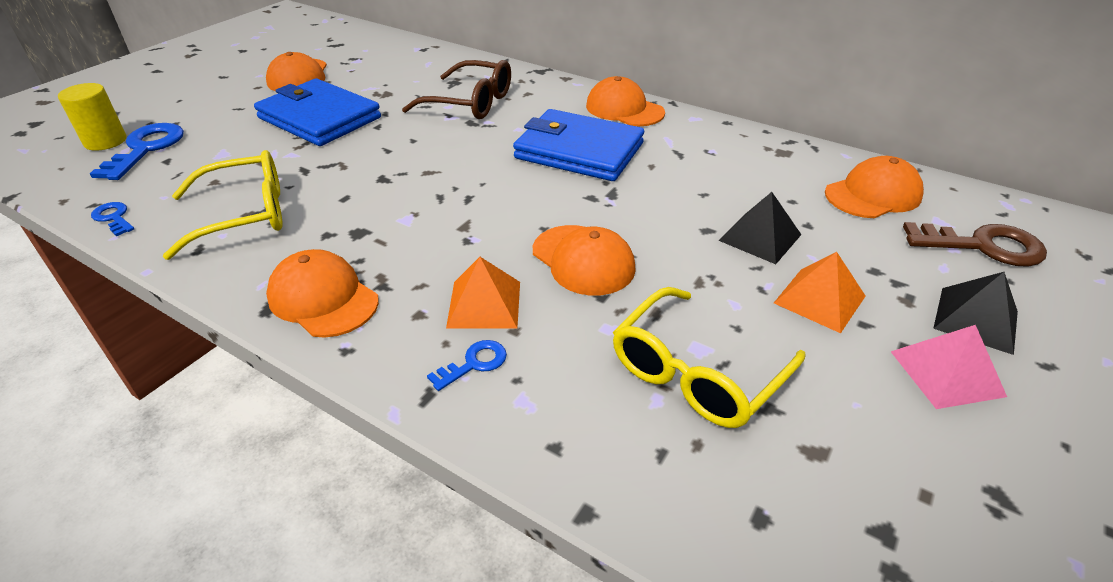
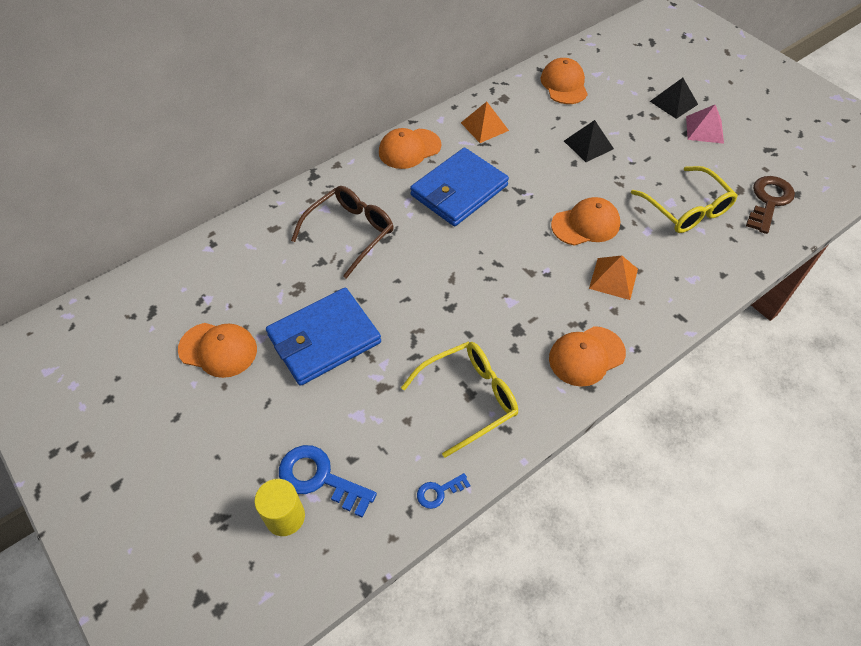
camera: 70 degrees left, 15 degrees up
yellow glasses [163,150,282,260] -> yellow glasses turned 60 degrees clockwise [401,341,518,458]
blue key [427,340,507,391] -> none
orange pyramid [774,252,866,333] -> orange pyramid moved to [461,102,509,143]
brown key [903,222,1047,267] -> brown key moved to [746,176,795,234]

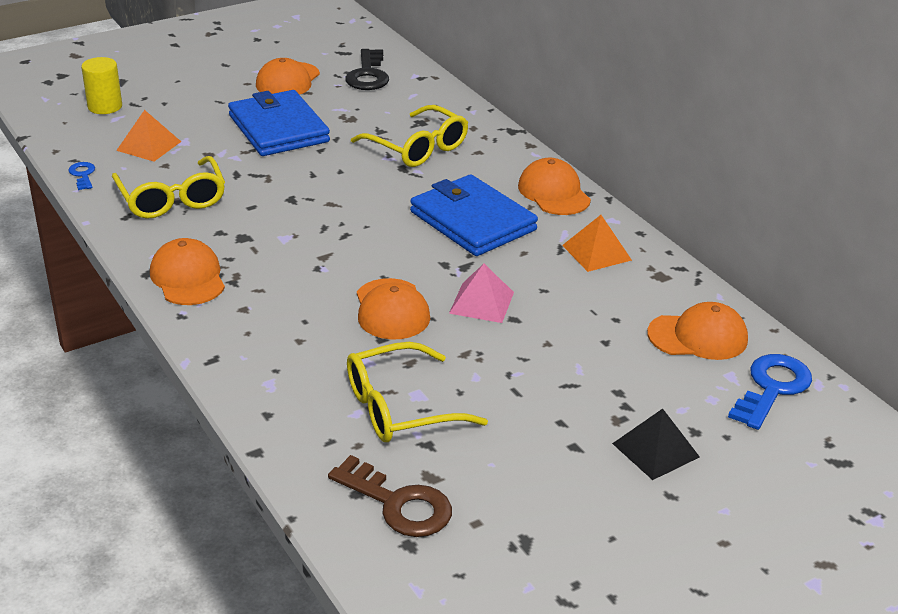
camera: 95 degrees right, 20 degrees down
blue key [279,445,377,518] -> blue key moved to [728,354,812,430]
brown glasses [291,186,393,279] -> yellow glasses [351,105,468,167]
black pyramid [564,120,614,162] -> none
orange pyramid [589,255,638,300] -> orange pyramid moved to [116,110,181,162]
pink pyramid [686,105,724,144] -> pink pyramid moved to [449,264,514,323]
none -> black key [345,49,389,90]

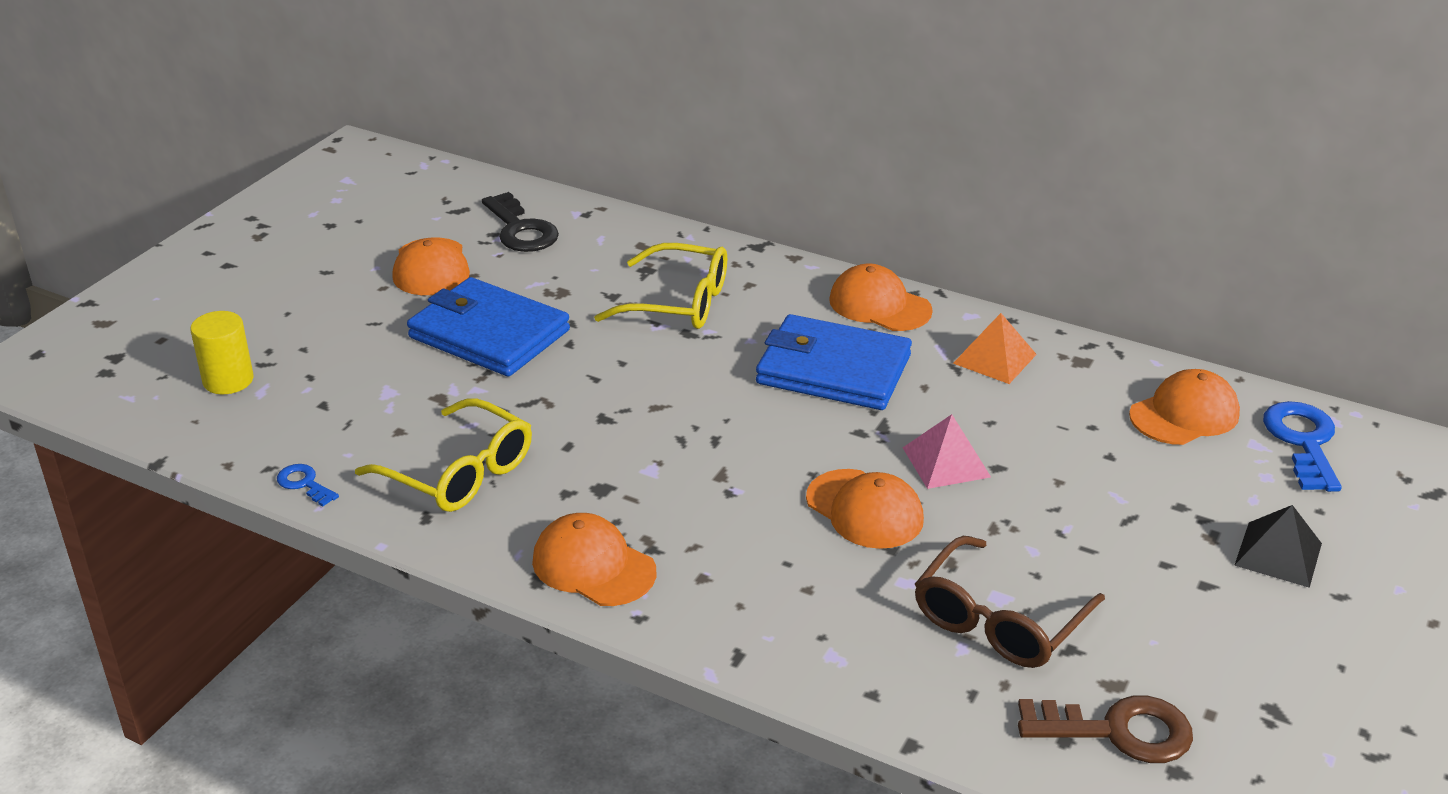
camera: 30 degrees left, 0 degrees up
orange pyramid [116,110,181,162] -> none
yellow glasses [347,342,488,442] -> brown glasses [915,536,1105,668]

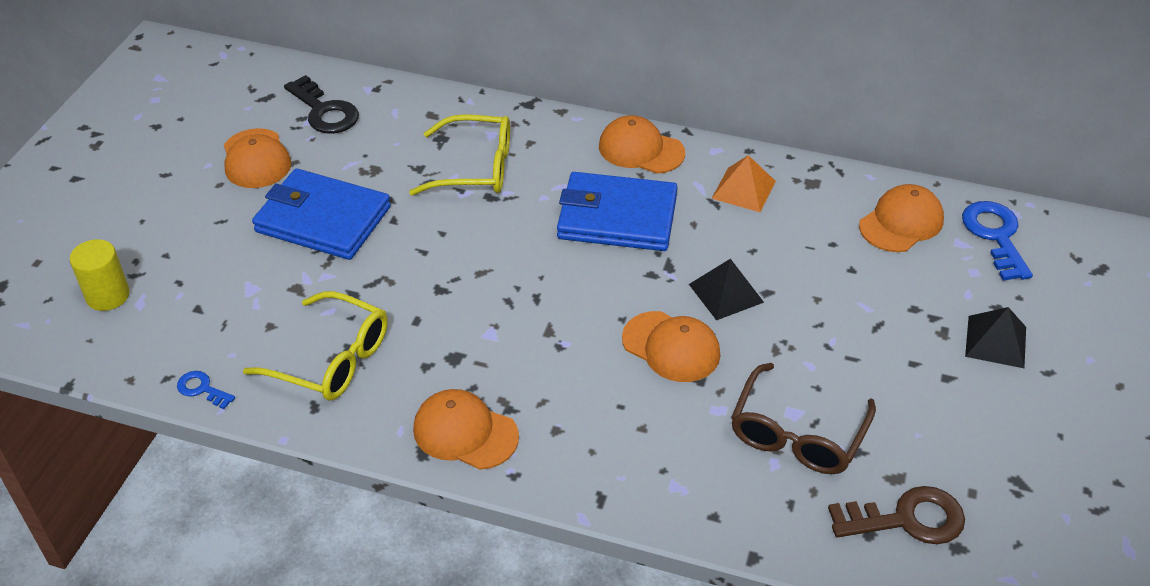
camera: 10 degrees left, 10 degrees up
pink pyramid [903,414,991,489] -> black pyramid [689,259,764,320]

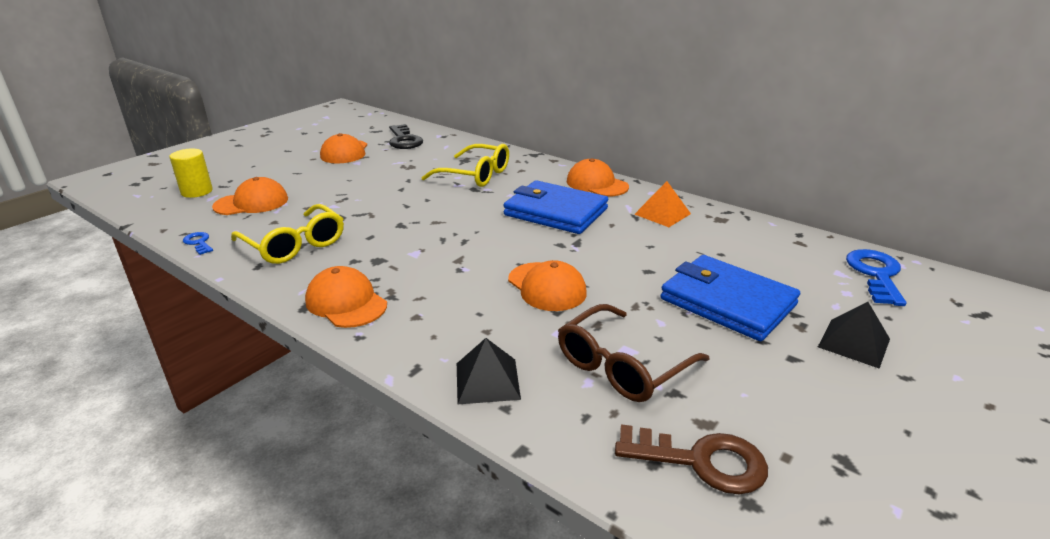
camera: 20 degrees right, 15 degrees down
blue wallet [252,168,391,260] -> blue wallet moved to [660,255,800,341]
black pyramid [689,259,764,320] -> black pyramid moved to [457,338,521,404]
orange cap [859,184,944,252] -> orange cap moved to [212,177,288,215]

